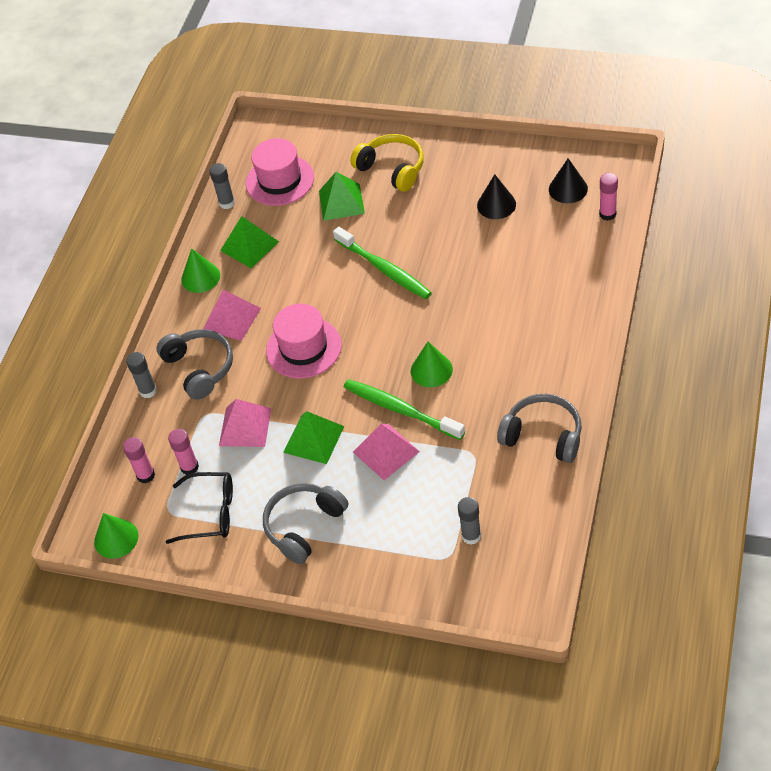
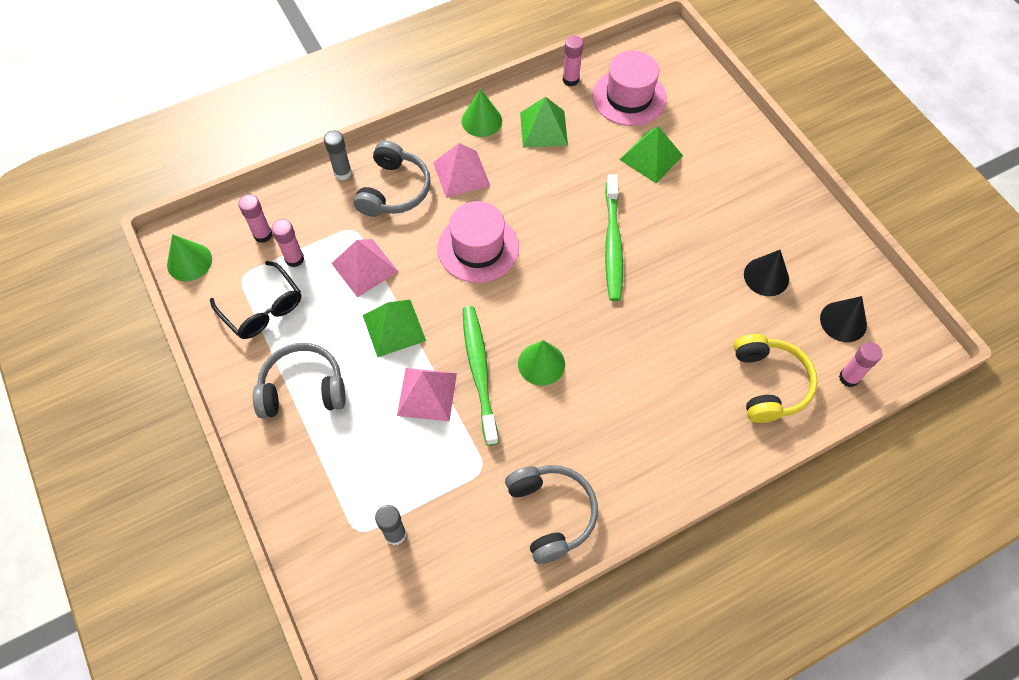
camera: 40 degrees right, 10 degrees up
grey glue stick [209,163,235,209] -> pink glue stick [563,36,583,86]
yellow headphones [350,134,424,192] -> yellow headphones moved to [734,334,818,423]

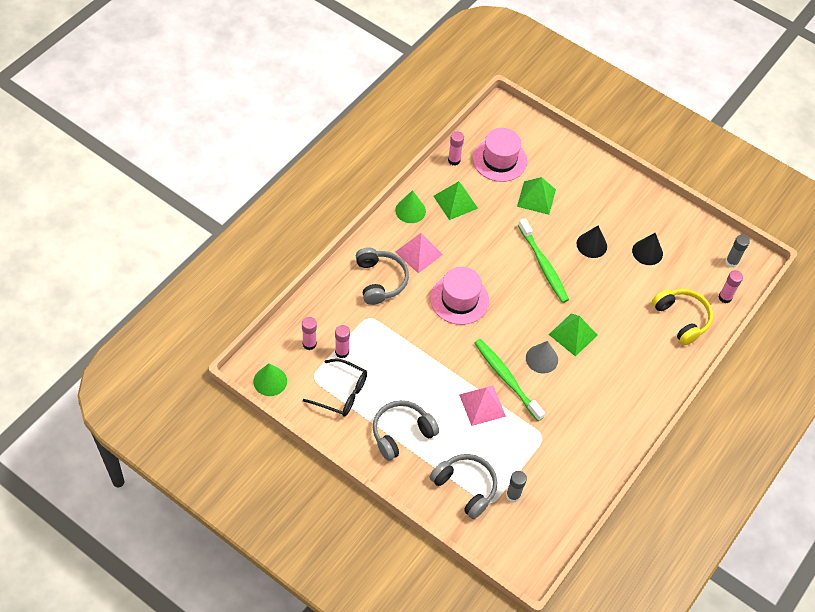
camera: 30 degrees left, 5 degrees down
grey glue stick [324,130,352,180] -> grey glue stick moved to [725,235,750,268]
pink pyramid [331,239,399,297] -> none
green pyramid [363,300,426,357] -> green pyramid moved to [548,314,598,357]
grey headphones [505,465,598,564] -> grey headphones moved to [430,454,497,519]
green cone [518,340,565,386] -> grey cone [526,341,558,374]
black cone [820,296,867,342] -> black cone moved to [577,226,607,258]

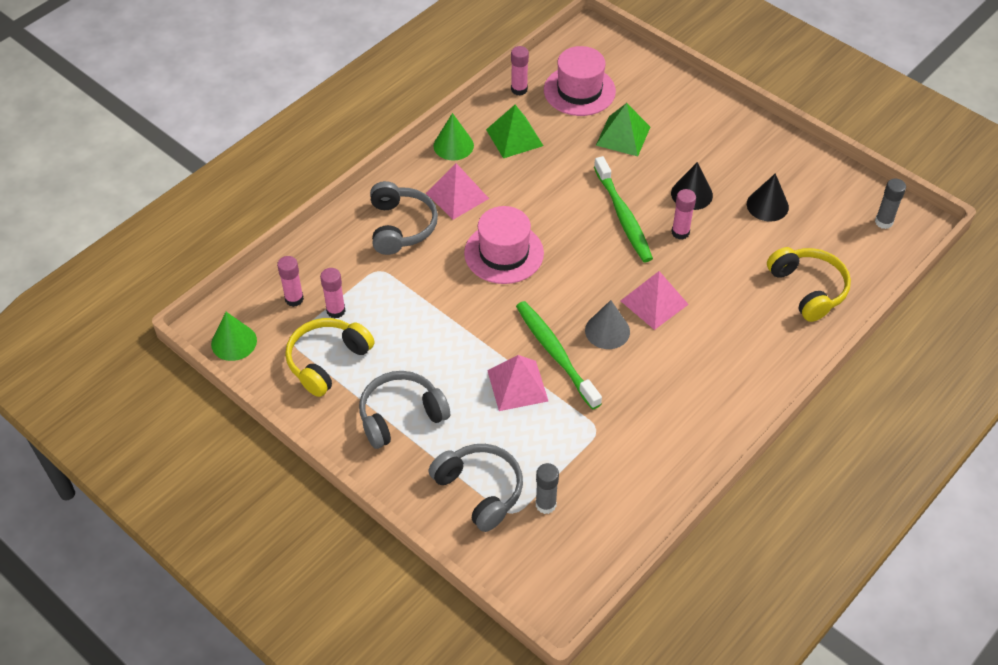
camera: 10 degrees right, 5 degrees down
black glasses [303,358,367,416] -> yellow headphones [285,318,375,397]
green pyramid [548,314,598,357] -> pink pyramid [621,271,689,330]
pink glue stick [719,270,743,303] -> pink glue stick moved to [672,189,696,240]

